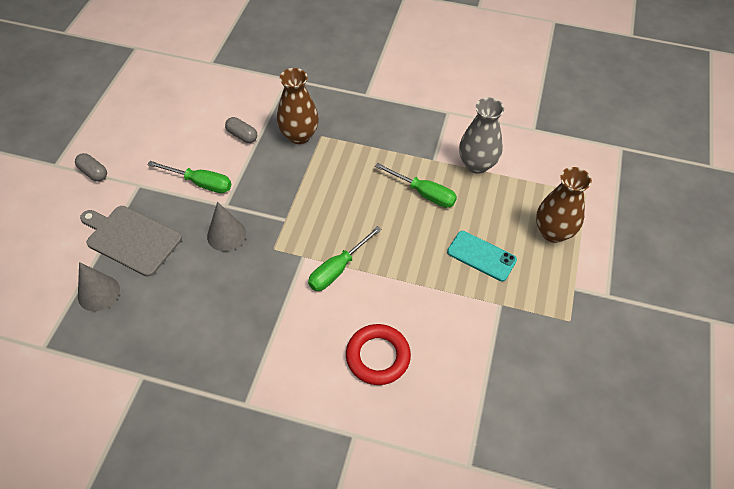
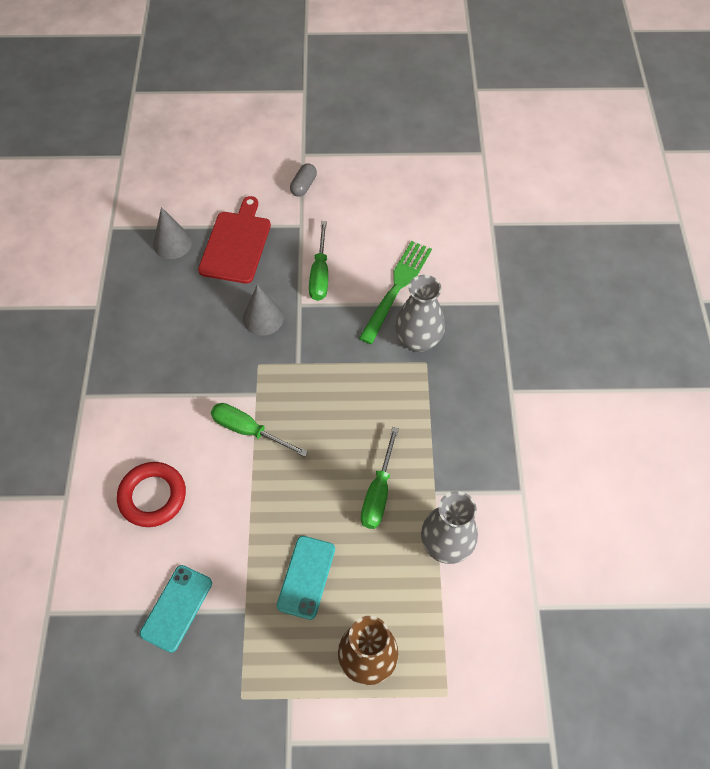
camera: 75 degrees right, 5 degrees up
grey cutting board [80,206,182,277] -> red cutting board [198,196,271,284]
grey capsule [225,117,257,143] -> green fork [359,241,432,344]
brown vase [277,68,319,144] -> grey vase [395,275,445,352]
none -> turquoise phone [140,565,212,653]

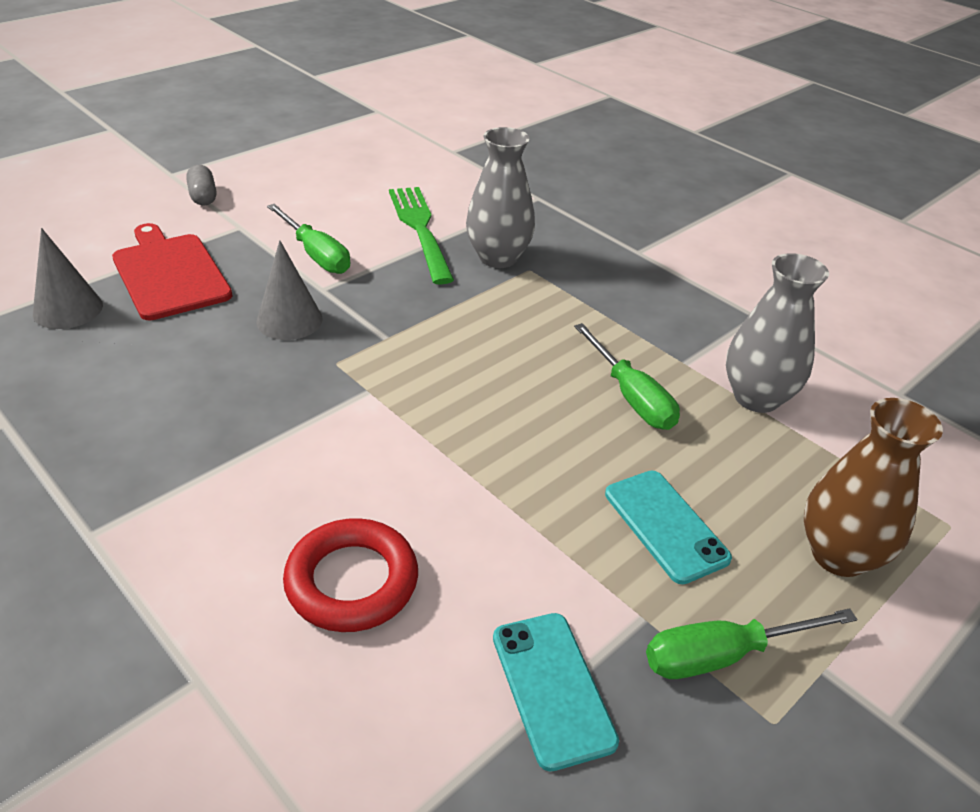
camera: 45 degrees left, 20 degrees down
green screwdriver [211,403,308,457] -> green screwdriver moved to [646,608,857,679]

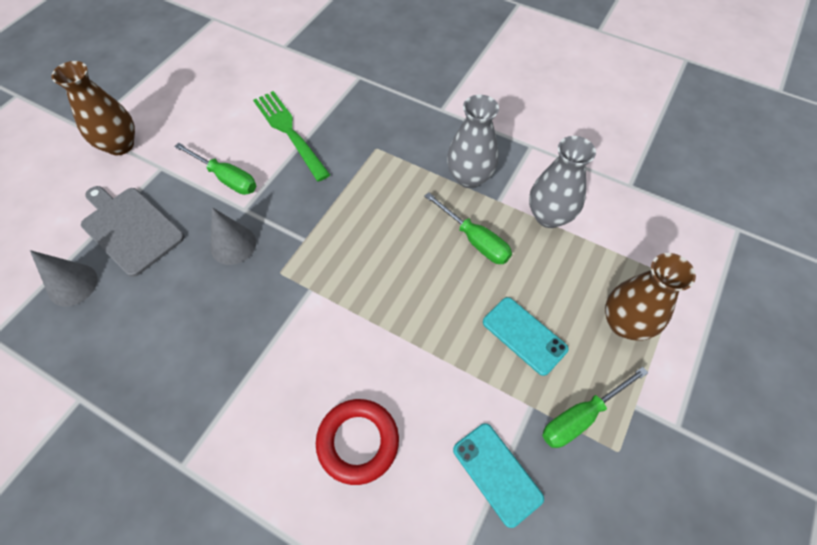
camera: 15 degrees left, 20 degrees up
red cutting board [112,223,233,320] -> grey cutting board [81,186,184,277]
grey capsule [186,165,216,205] -> brown vase [51,61,135,155]
grey vase [466,127,535,268] -> grey vase moved to [447,95,499,188]

